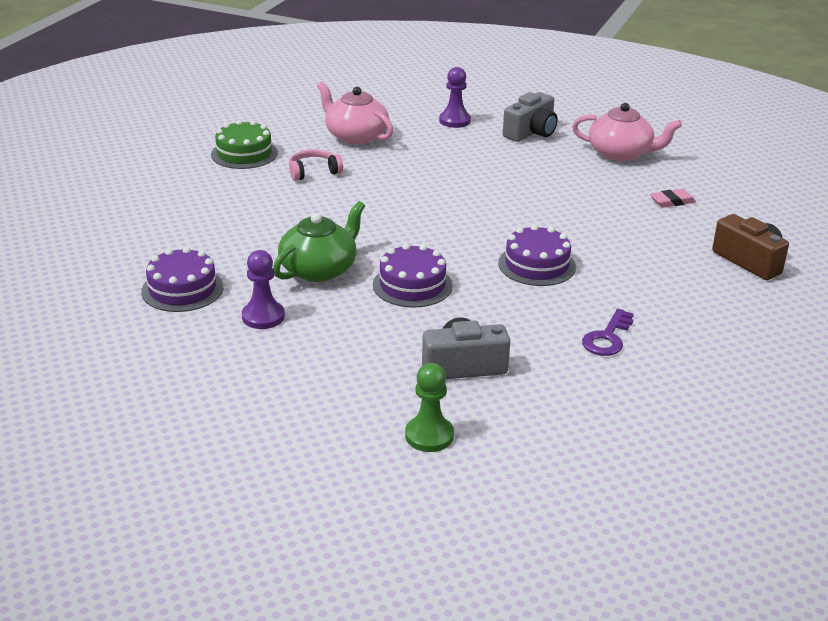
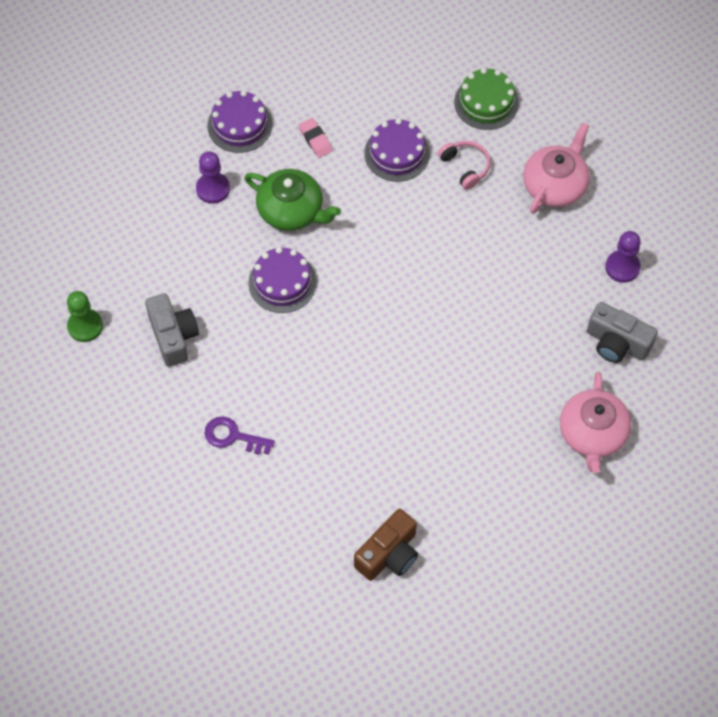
camera: 80 degrees right, 30 degrees up
purple cake [498,224,576,286] -> purple cake moved to [364,118,430,182]
pink eraser [650,189,696,208] -> pink eraser moved to [299,118,333,158]

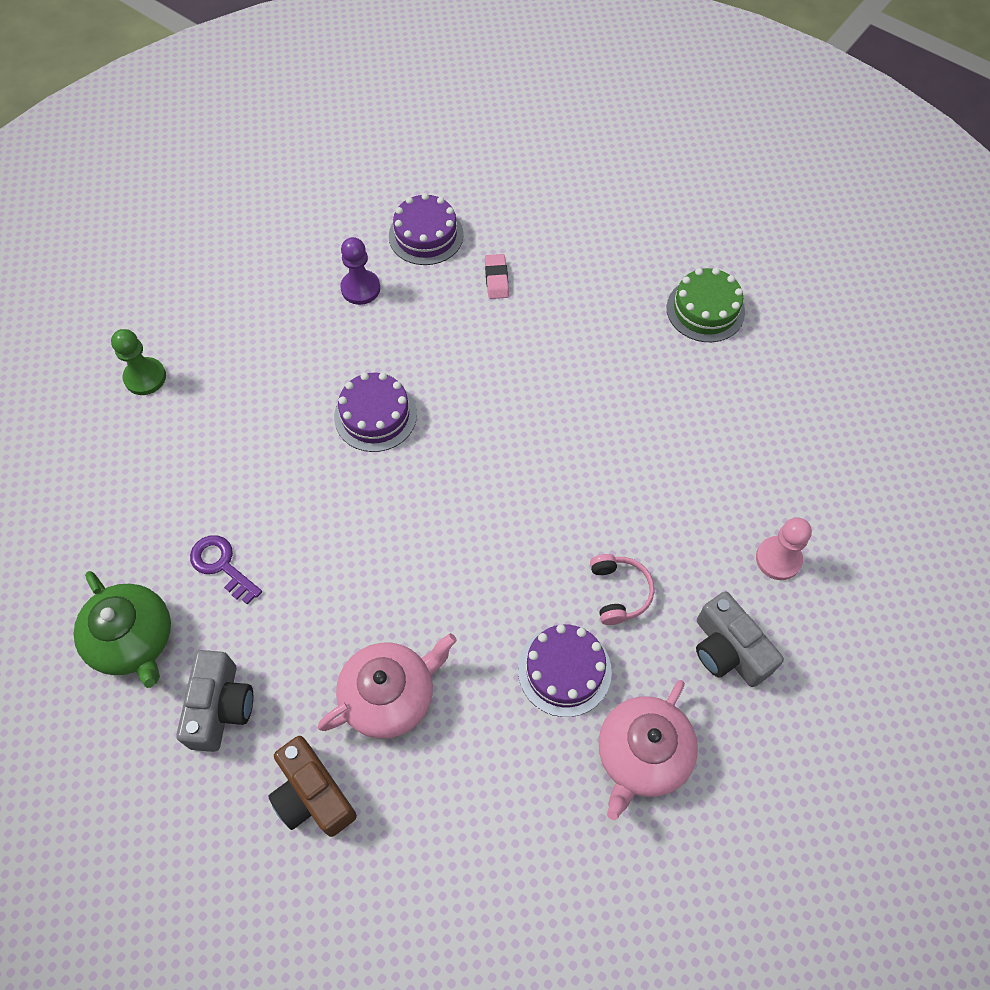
camera: 25 degrees right, 0 degrees up
grey camera [145,293,199,367] -> grey camera moved to [176,650,253,752]
green teapot [244,169,341,231] -> green teapot moved to [74,571,171,688]
brown camera [354,509,418,581] -> brown camera turned 75 degrees clockwise [268,736,357,837]
purple cake [364,118,430,182] -> purple cake moved to [518,624,612,717]
pink headphones [438,141,491,190] -> pink headphones moved to [590,554,654,625]
pink teapot [523,122,590,214] -> pink teapot moved to [318,633,457,739]
purple pawn [605,231,641,283] -> pink pawn [756,517,812,580]

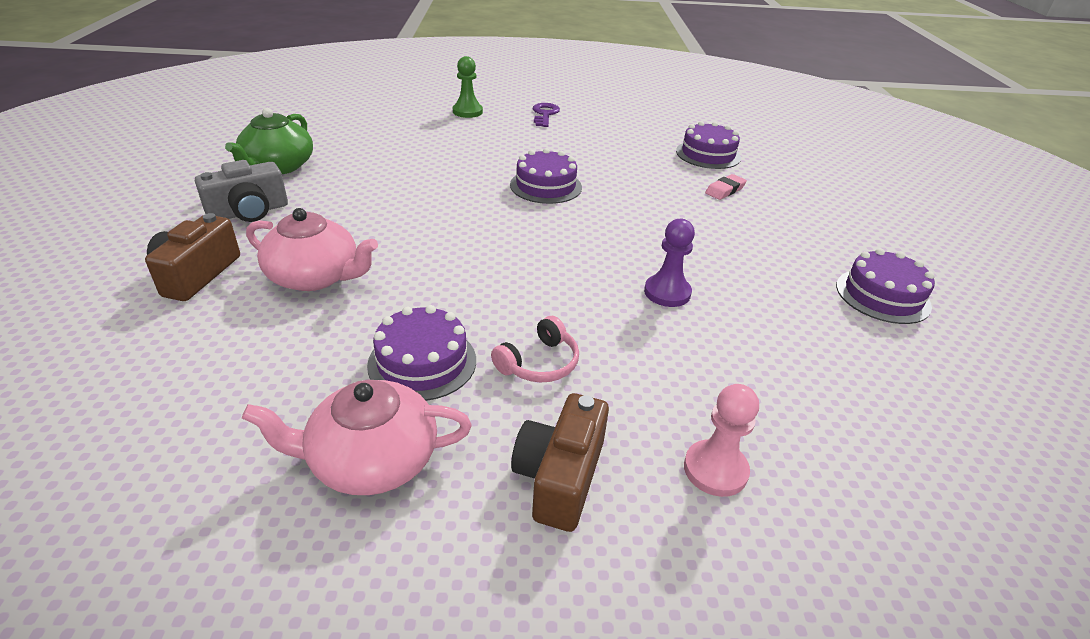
camera: 50 degrees right, 25 degrees down
purple key [190,535,262,604] -> purple key moved to [533,103,560,127]
purple pawn [340,237,380,305] -> purple pawn moved to [644,219,695,307]
green cake [667,268,745,342] -> purple cake [836,248,935,324]
grey camera [696,592,784,687] -> brown camera [511,393,609,532]

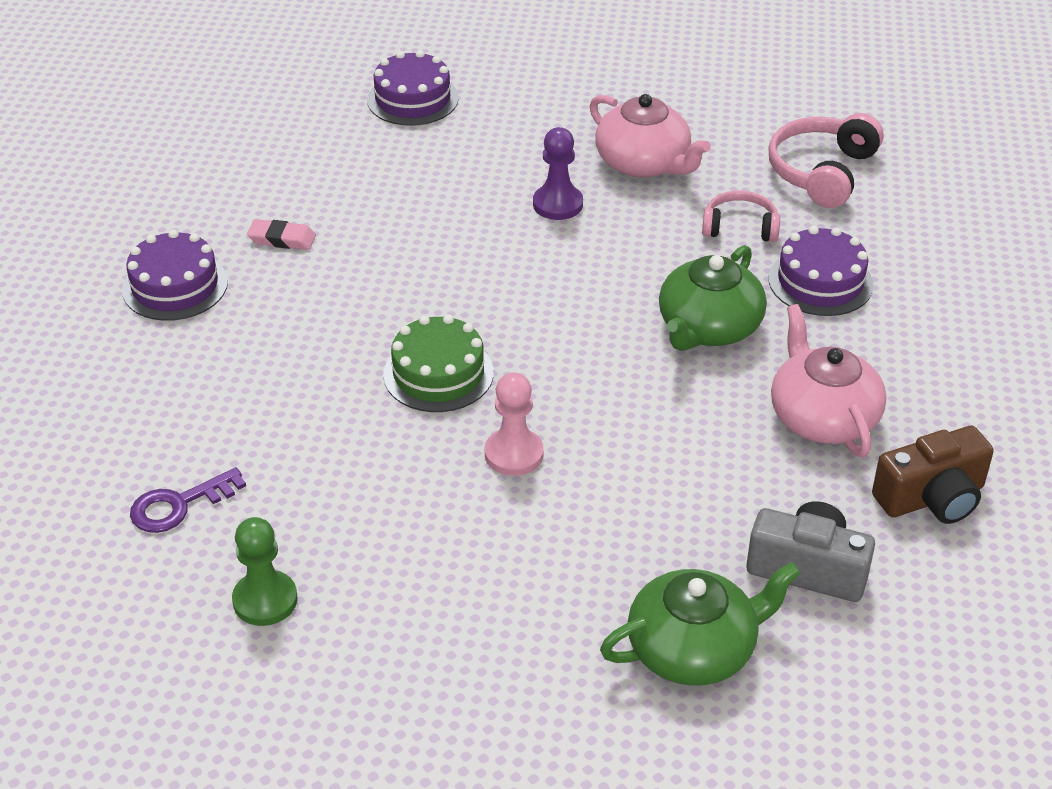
camera: 125 degrees left, 5 degrees up
pink teapot [242,380,472,495] -> pink teapot moved to [589,94,711,178]
purple cake [510,148,582,204] -> green cake [383,315,494,412]
brown camera [511,393,609,532] -> pink headphones [768,113,884,208]
pink pawn [684,384,759,497] -> pink pawn moved to [485,373,544,476]
none -> green teapot [659,245,767,351]

